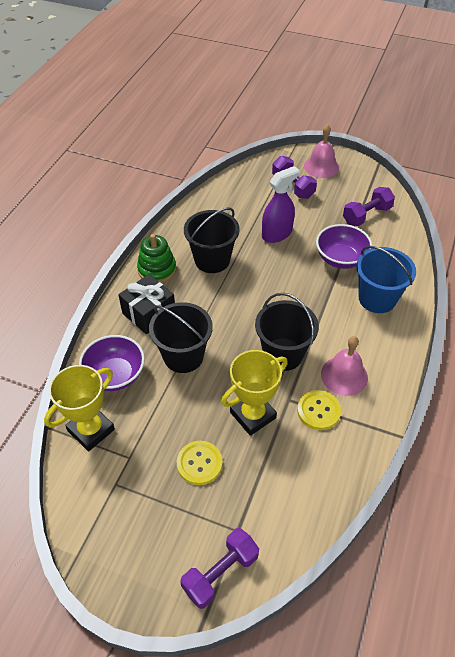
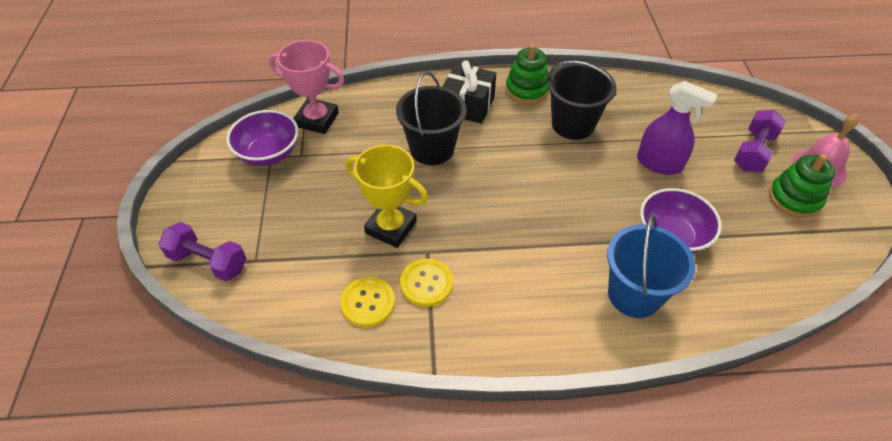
camera: 65 degrees right, 0 degrees up
yellow trophy [44,365,115,451] -> pink trophy [269,40,344,134]
purple bowl [79,335,145,391] -> purple bowl moved to [226,110,299,166]
yellow button [177,441,223,485] -> yellow button moved to [340,277,395,327]
black bucket [255,293,319,371] -> none
pink bell [321,336,368,396] -> none
purple dumbbell [343,187,395,226] -> none
none -> green stacking toy [769,154,835,218]

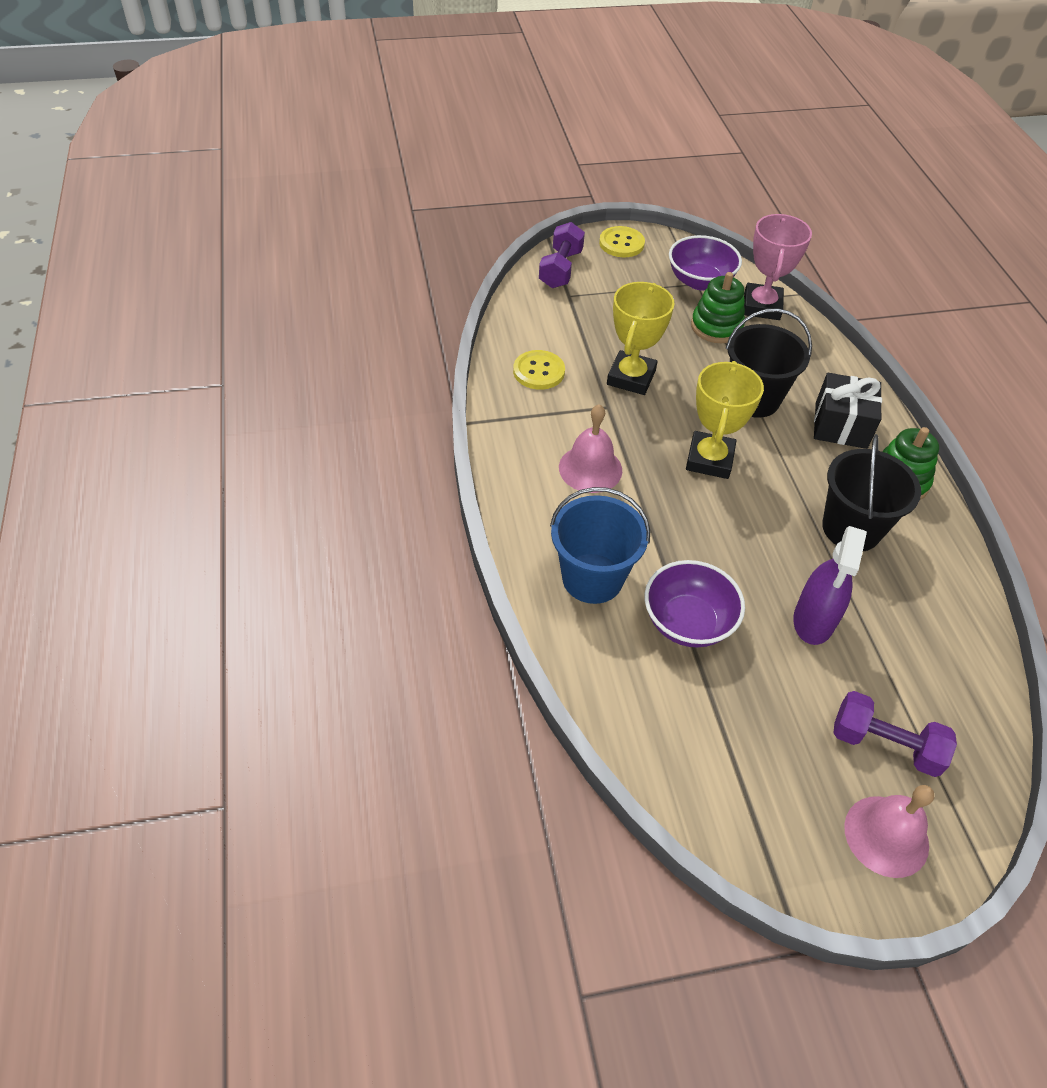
camera: 80 degrees right, 0 degrees up
yellow button [400,259,453,307] -> yellow button moved to [599,226,645,257]
green stacking toy [769,154,835,218] -> green stacking toy moved to [691,272,745,343]
none -> pink bell [559,404,622,493]
none -> yellow trophy [686,361,764,479]

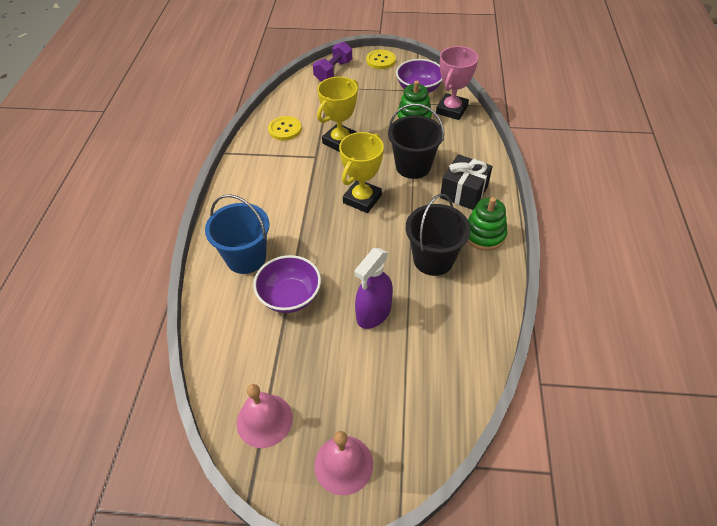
camera: 20 degrees right, 0 degrees up
pink bell [559,404,622,493] -> pink bell moved to [237,384,293,448]
purple dumbbell [834,691,957,777] -> none

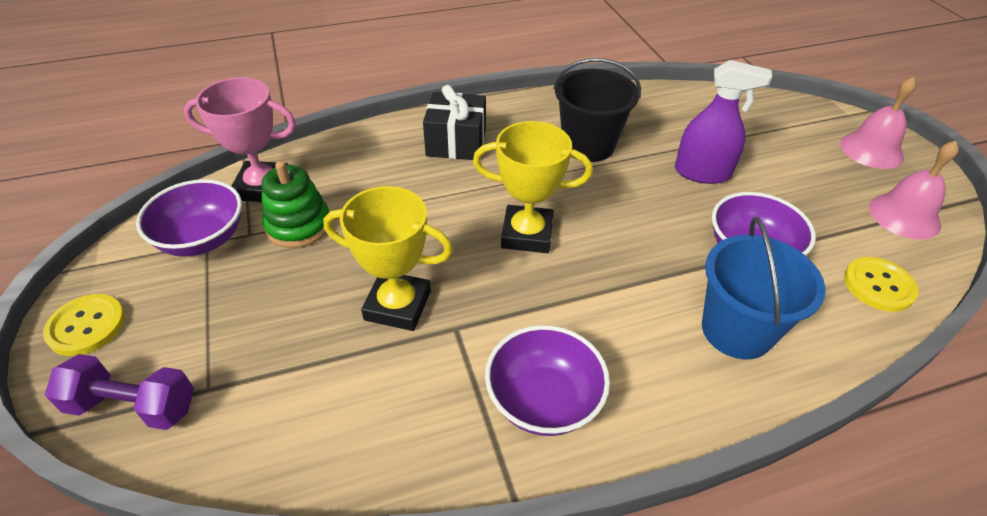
camera: 115 degrees left, 5 degrees down
yellow button [268,116,302,140] -> yellow button moved to [844,257,918,312]
black bucket [388,103,444,179] -> none
green stacking toy [467,197,507,251] -> none
none -> purple bowl [485,325,610,436]

